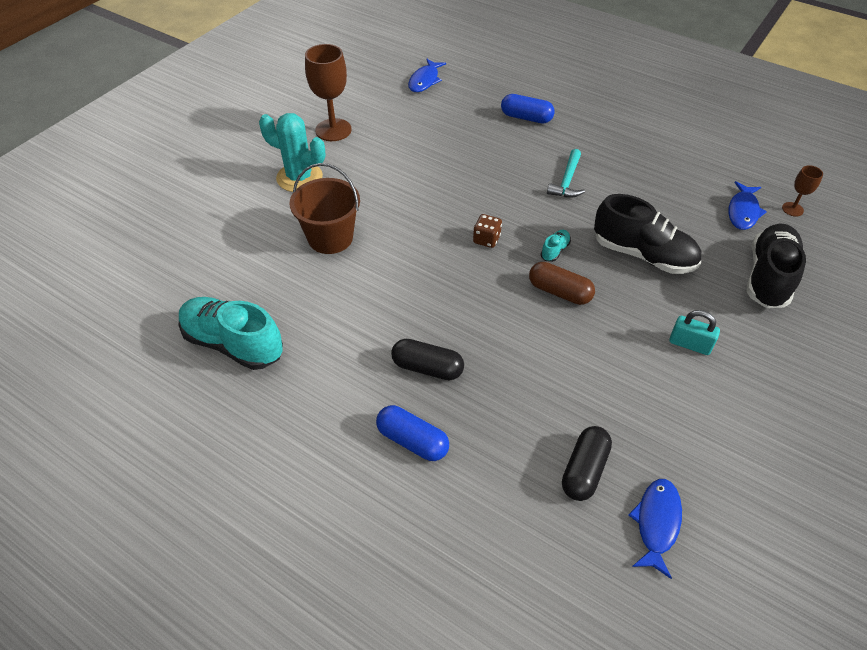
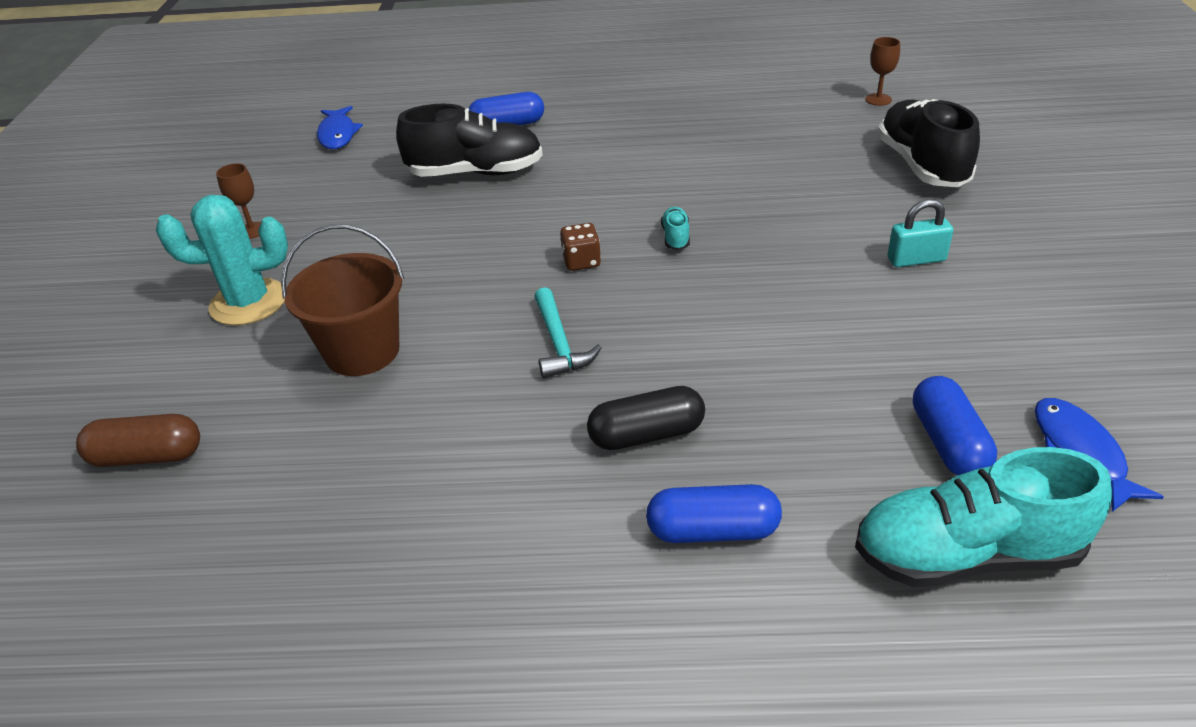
camera: 30 degrees left, 10 degrees down
turquoise shoe [178,297,283,370] -> turquoise shoe moved to [855,447,1112,588]
brown goblet [305,44,351,141] -> brown goblet [216,163,261,239], size x0.51
brown capsule [529,262,595,305] -> brown capsule moved to [76,414,200,467]
turquoise hammer [547,149,585,198] -> turquoise hammer moved to [534,287,602,378]
black capsule [562,426,612,501] -> blue capsule [913,376,997,476]
black shoe [594,194,701,274] -> black shoe moved to [396,104,543,177]
blue fish [728,181,767,230] -> none

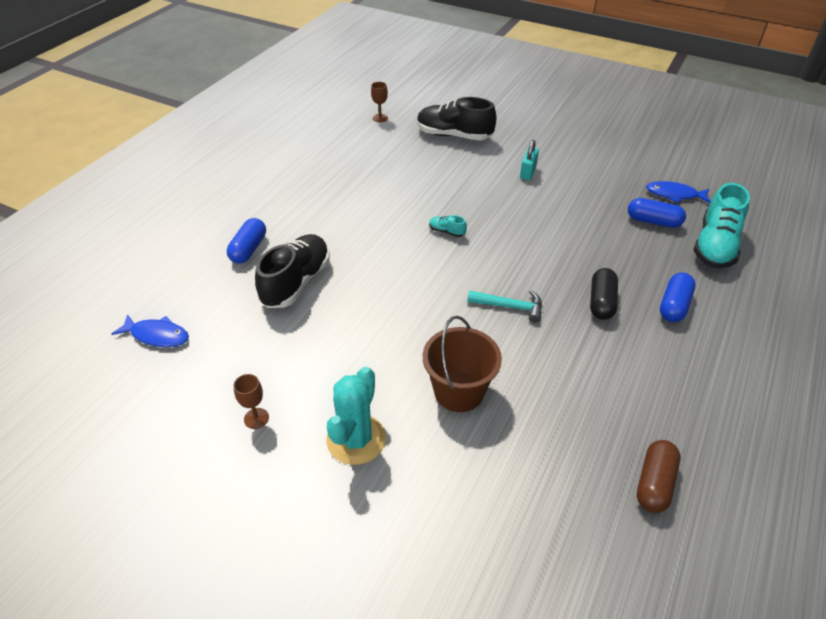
camera: 65 degrees left, 5 degrees up
brown capsule [76,414,200,467] -> brown capsule moved to [637,440,680,513]
brown dice [560,223,601,271] -> none

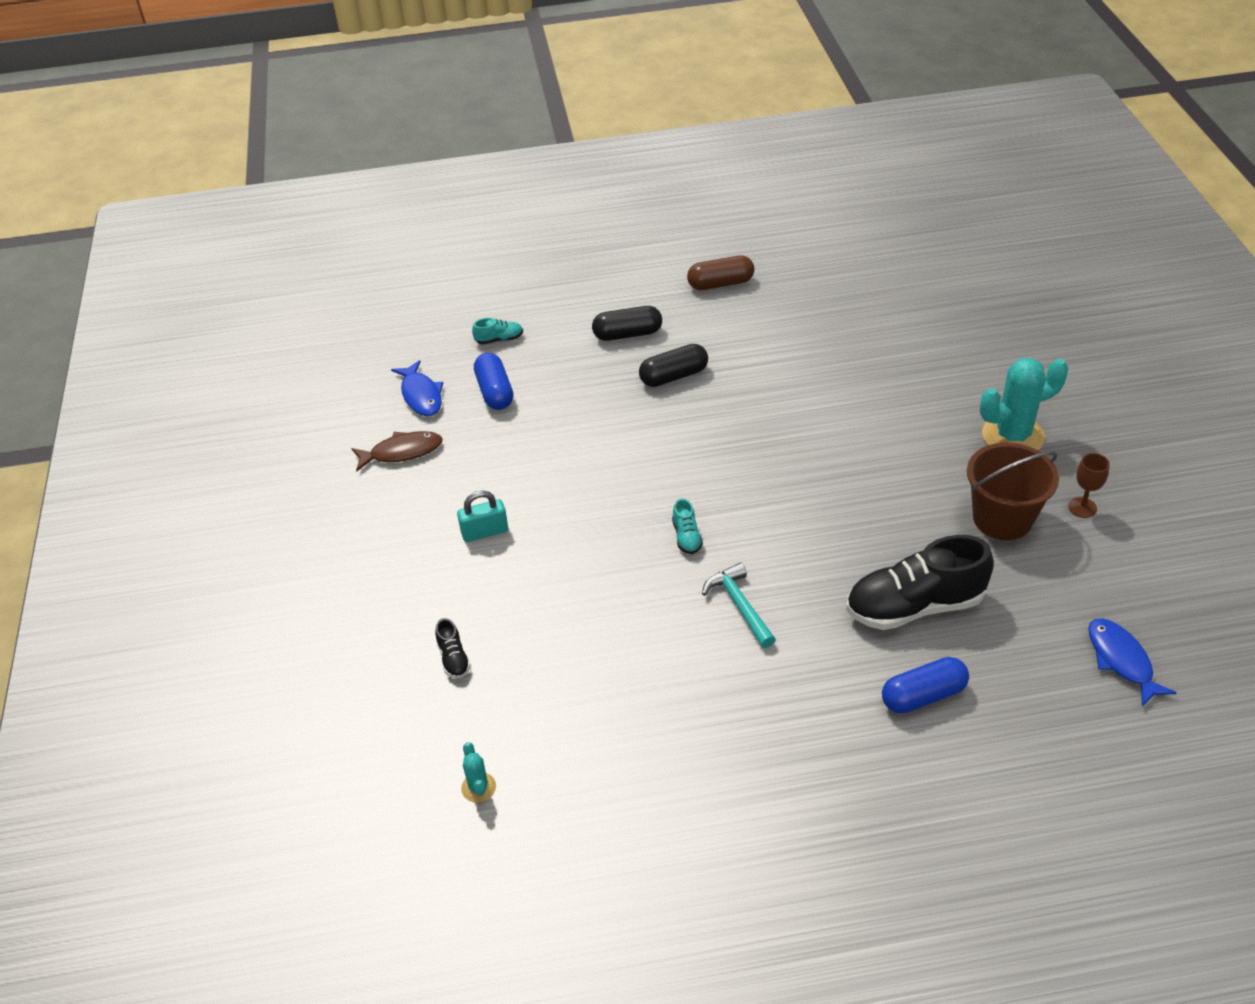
camera: 125 degrees left, 0 degrees up
brown goblet [371,82,388,122] -> turquoise cactus [461,742,496,803]
black shoe [417,97,496,140] -> black shoe [435,618,471,679], size x0.42
brown bucket [423,316,502,412] -> brown bucket moved to [967,443,1059,540]
turquoise hammer [467,290,542,323] -> turquoise hammer moved to [702,563,776,648]
brown capsule [637,440,680,513] -> brown capsule moved to [687,255,755,290]
blue capsule [660,272,696,322] -> black capsule [592,306,662,341]
turquoise shoe [693,183,750,268] -> turquoise shoe [472,318,523,345], size x0.42
none -> brown fish [351,431,443,472]

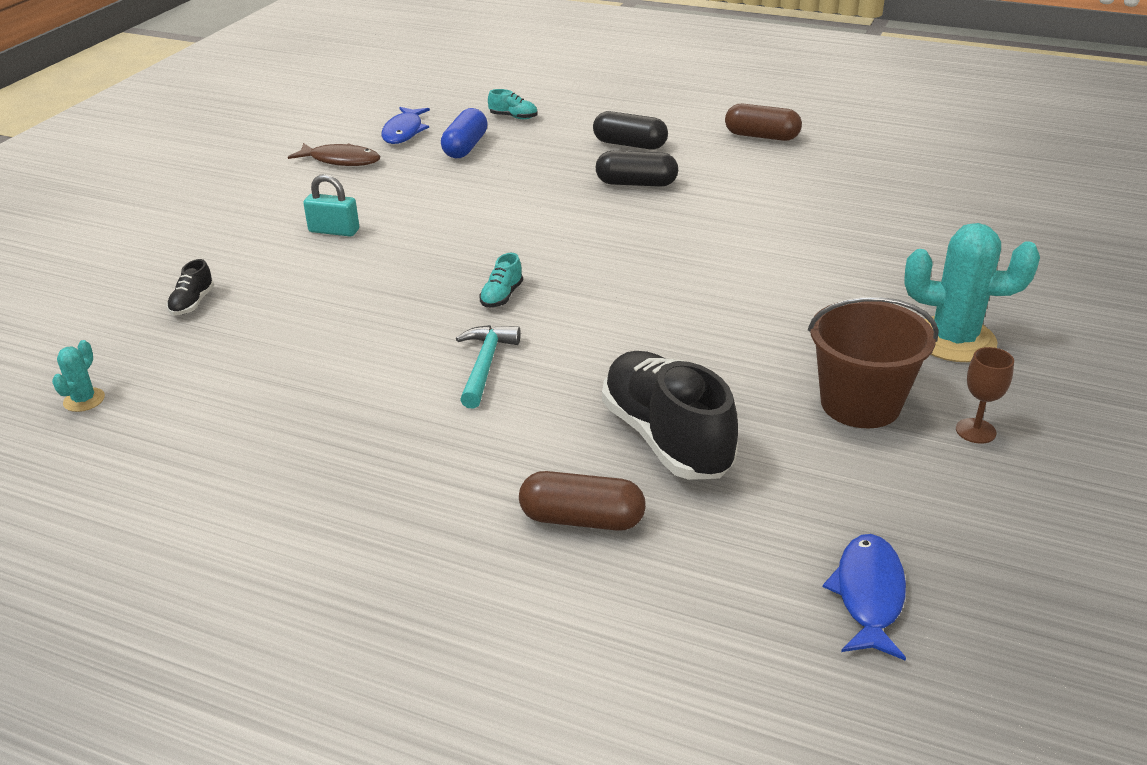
camera: 30 degrees right, 10 degrees down
black shoe [846,535,994,630] -> black shoe turned 45 degrees clockwise [602,351,738,480]
blue capsule [882,657,969,714] -> brown capsule [519,471,646,531]

